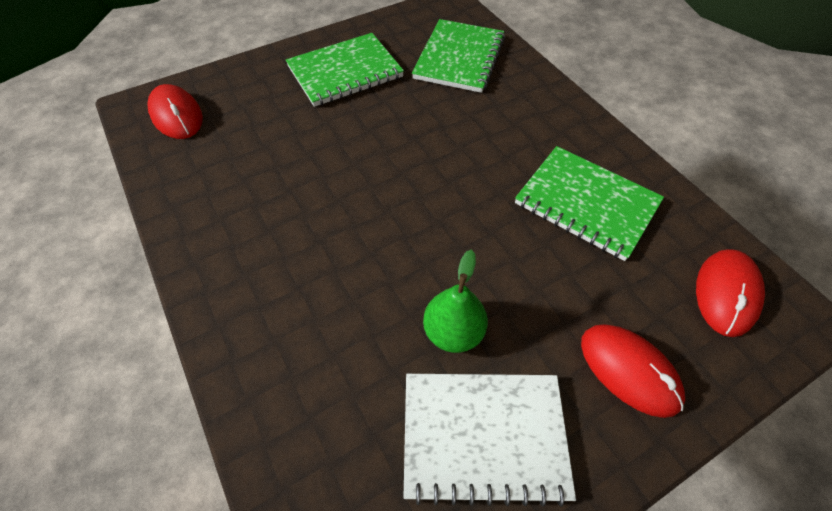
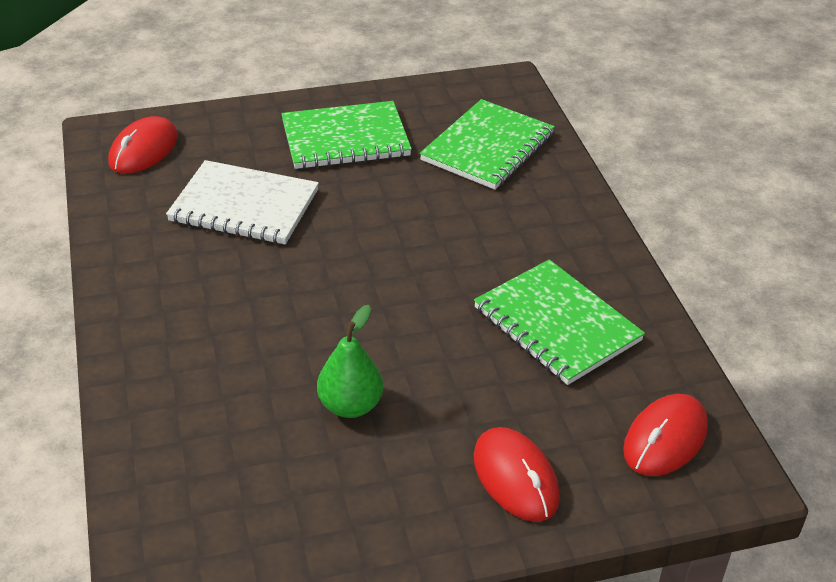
camera: 15 degrees right, 15 degrees down
red mouse [148,84,203,139] -> red mouse turned 45 degrees clockwise [109,116,178,174]
white notebook [403,374,576,507] -> white notebook moved to [166,160,319,245]

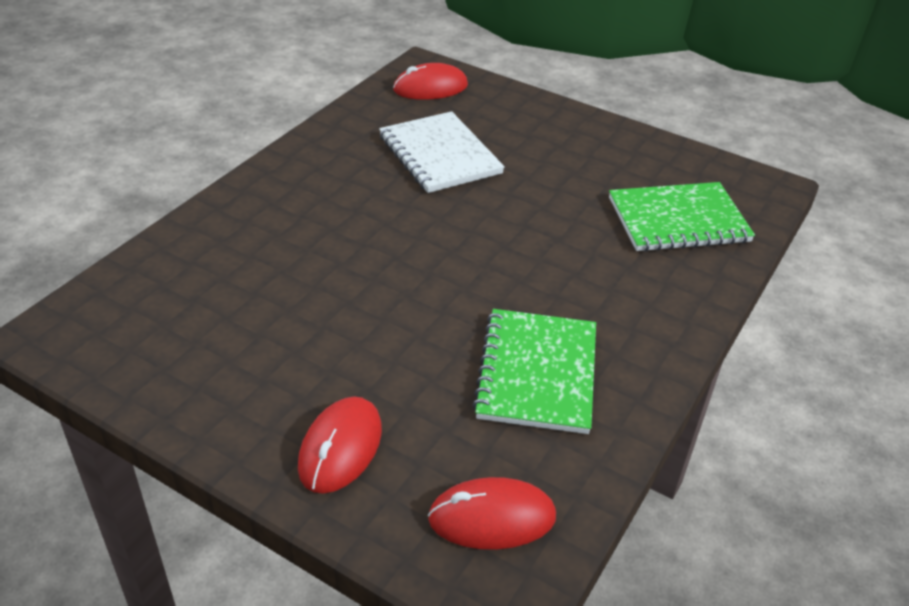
camera: 45 degrees right, 0 degrees up
green notebook [281,101,412,169] -> none
green pear [317,305,383,418] -> none

